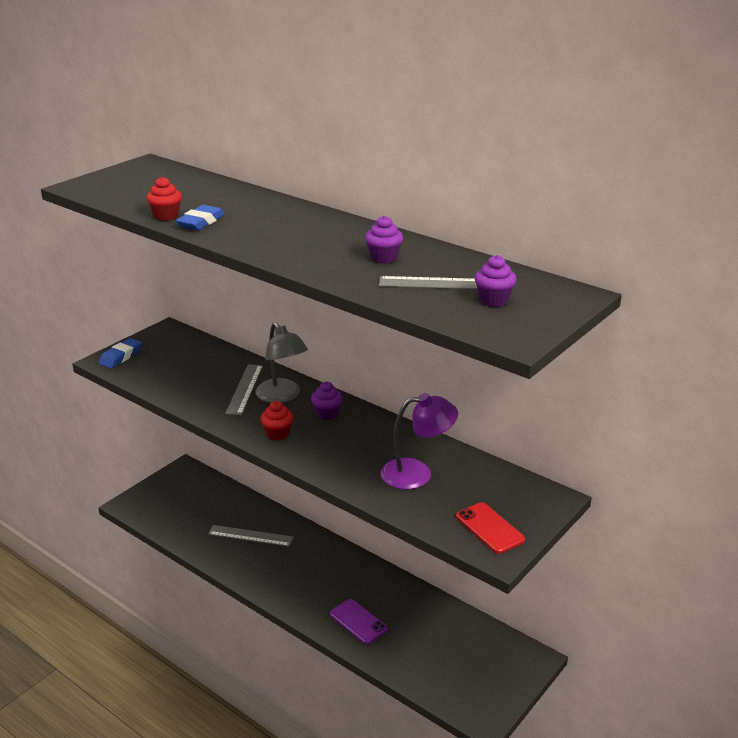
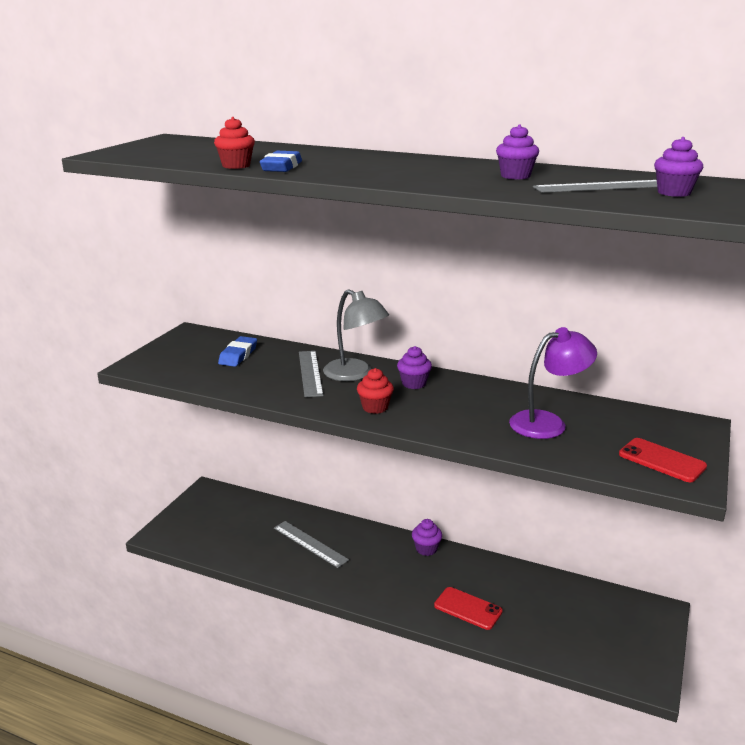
camera: 15 degrees left, 5 degrees down
blue eraser [99,338,142,368] -> blue eraser moved to [218,336,257,367]
grey ruler [208,525,294,547] -> grey ruler turned 45 degrees clockwise [274,521,349,568]
purple phone [330,599,388,644] -> red phone [434,587,503,630]
none -> purple cupcake [412,519,442,556]

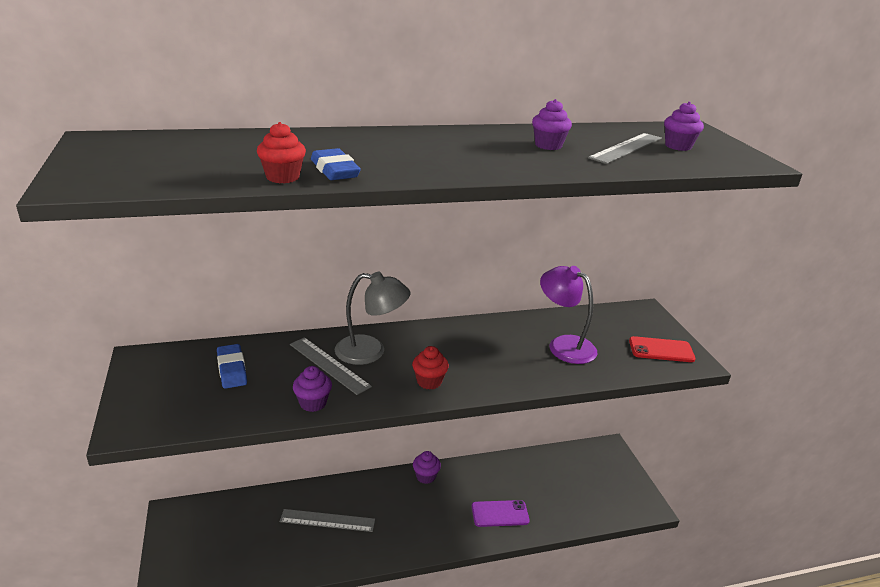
camera: 40 degrees left, 5 degrees up
purple cupcake [397,346,432,389] -> purple cupcake moved to [293,366,332,412]
red phone [434,587,503,630] -> purple phone [472,500,530,527]
purple lamp [509,327,597,439] -> purple lamp turned 75 degrees counterclockwise [540,266,598,364]

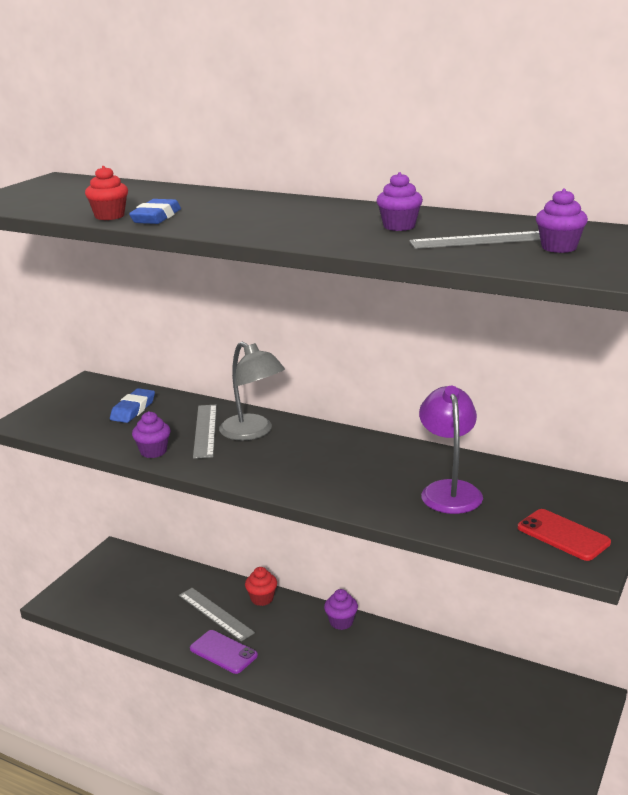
camera: 45 degrees right, 5 degrees down
red cupcake [412,346,449,390] -> red cupcake moved to [245,567,277,606]
purple phone [472,500,530,527] -> purple phone moved to [190,630,258,674]

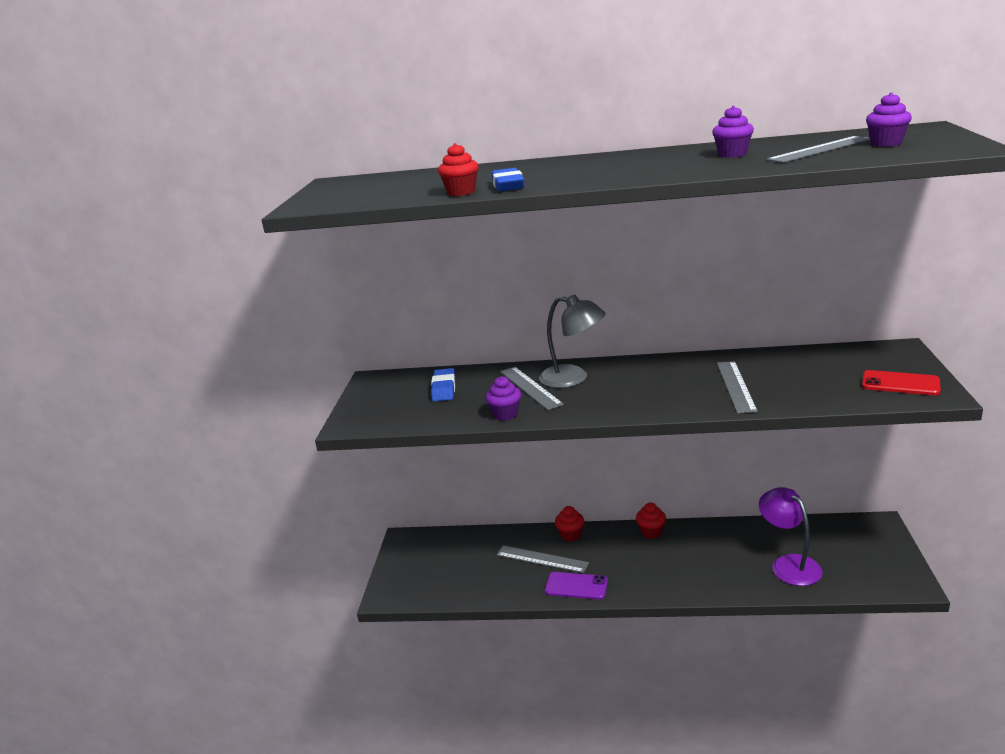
camera: 20 degrees left, 0 degrees up
purple cupcake [324,589,358,630] -> red cupcake [636,502,666,539]
purple lamp [419,386,483,514] -> purple lamp moved to [759,487,823,586]
none -> grey ruler [717,361,758,413]

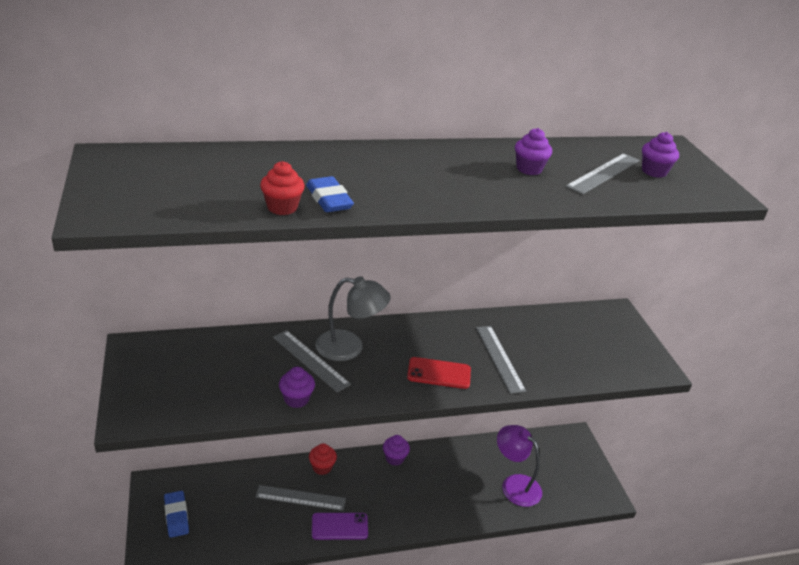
camera: 25 degrees left, 10 degrees up
blue eraser [431,368,455,402] -> blue eraser moved to [164,491,189,538]
red cupcake [636,502,666,539] -> purple cupcake [383,435,410,466]
red phone [862,370,941,395] -> red phone moved to [407,357,471,389]

